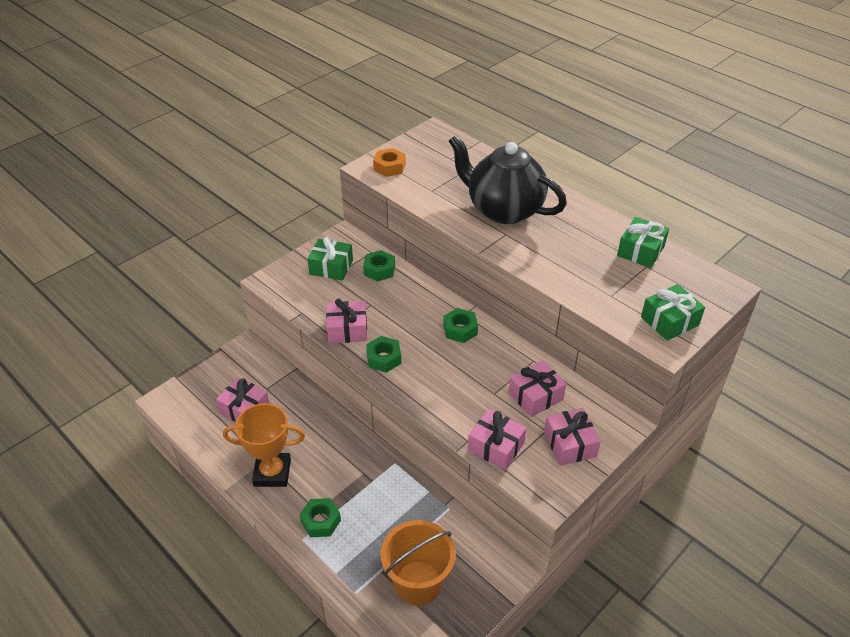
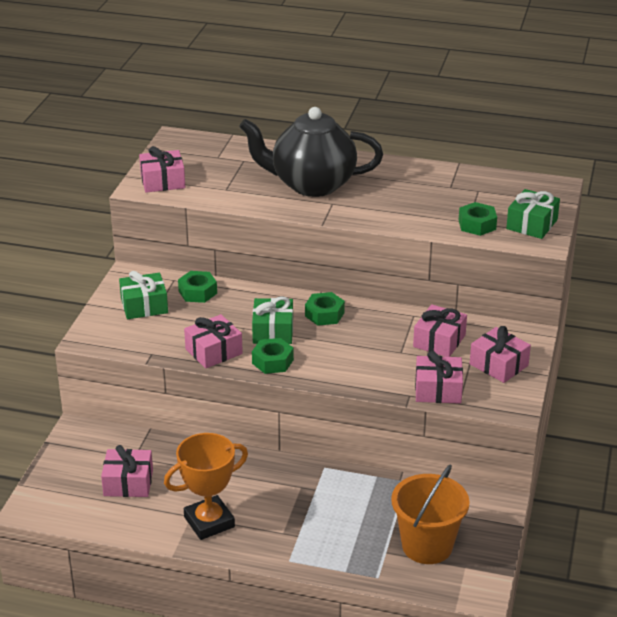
camera: 30 degrees left, 10 degrees down
green nut [300,498,341,537] -> green nut moved to [459,202,497,236]
orange nut [373,148,406,177] -> pink gift [139,146,185,193]
green gift [617,217,669,268] -> green gift moved to [252,297,293,344]

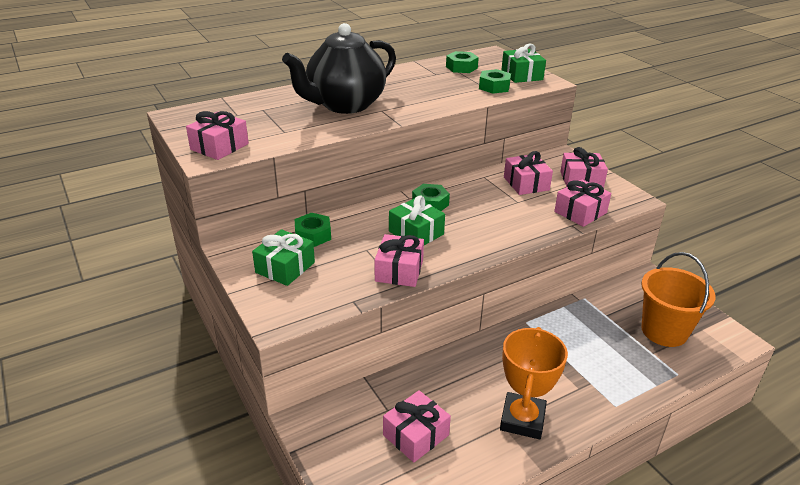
camera: 45 degrees left, 0 degrees up
green nut [252,338,294,374] -> green nut moved to [446,51,479,73]

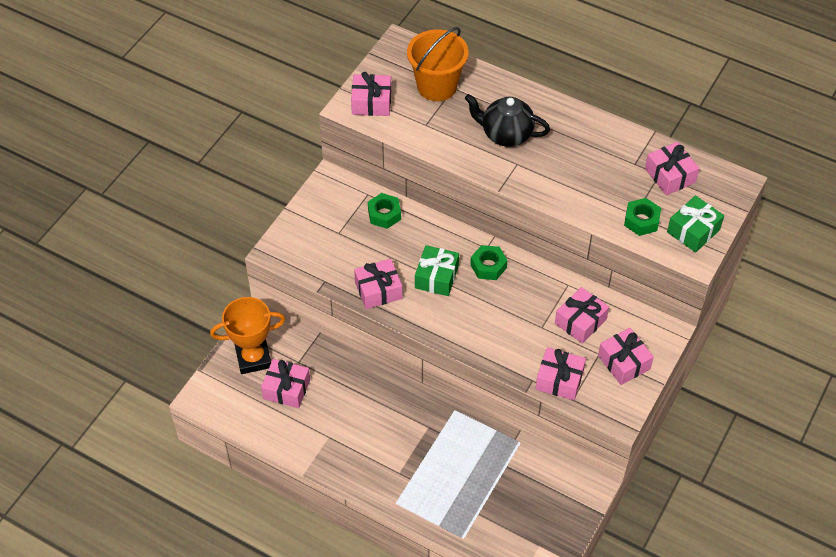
camera: 60 degrees right, 20 degrees up
green gift [252,229,315,286] -> none
black teapot [282,23,396,114] -> black teapot [465,94,550,147], size x0.66
green nut [446,51,479,73] -> pink gift [645,142,699,195]
orange trophy [500,327,568,439] -> orange trophy moved to [210,297,285,374]
orange bucket [641,252,716,347] -> orange bucket moved to [407,27,469,101]

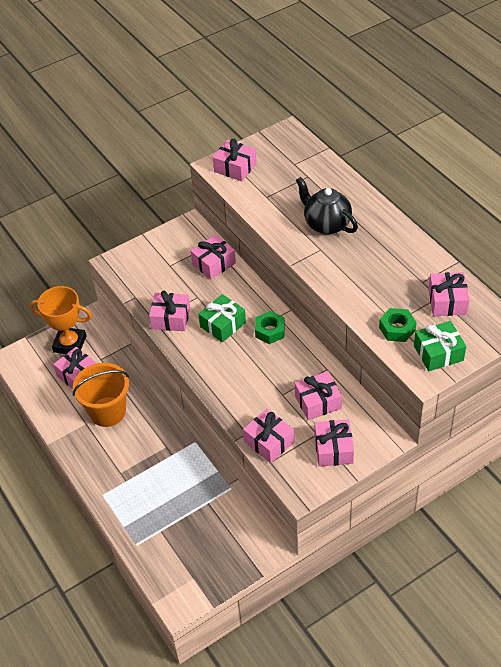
camera: 30 degrees right, 5 degrees down
green nut [368,193,401,229] -> pink gift [191,235,236,280]
orange bucket [407,27,469,101] -> orange bucket moved to [73,363,129,427]

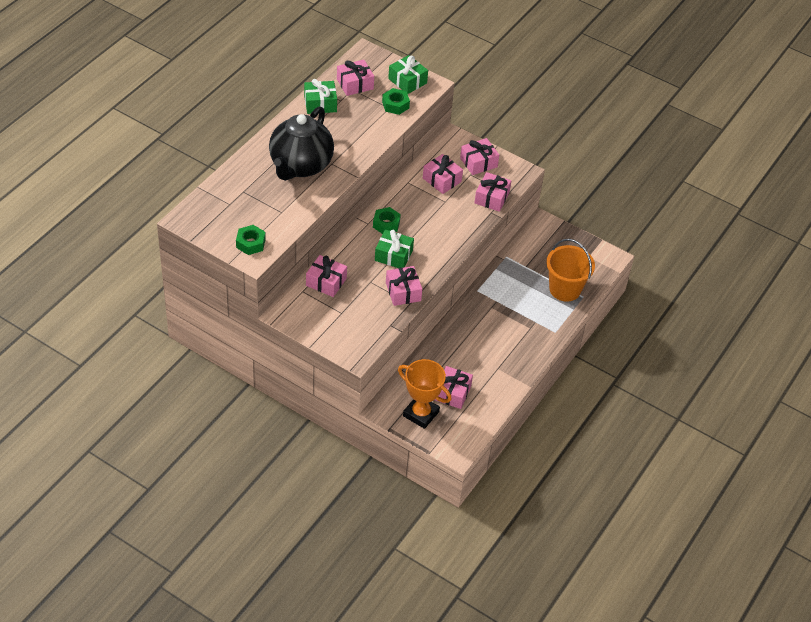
camera: 120 degrees left, 0 degrees up
orange trophy [30,286,92,354] -> orange trophy turned 45 degrees counterclockwise [398,359,452,429]
orange bucket [73,363,129,427] -> orange bucket moved to [546,239,595,302]
pink gift [213,139,257,181] -> green nut [236,225,266,255]
black teapot [296,177,358,234] -> black teapot [269,106,334,181], size x1.52
none -> green gift [304,79,337,114]

